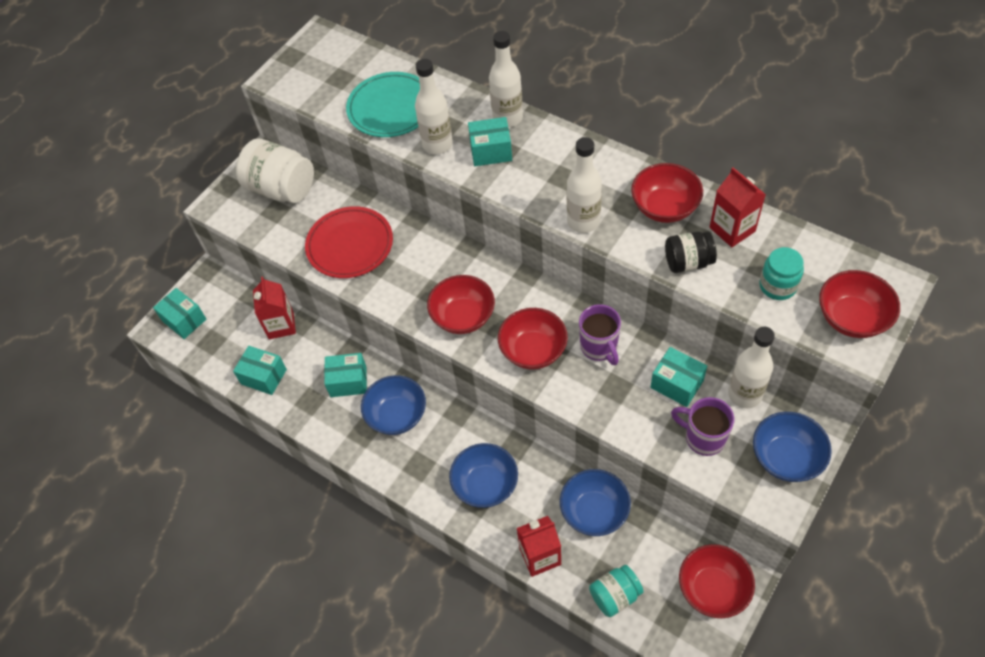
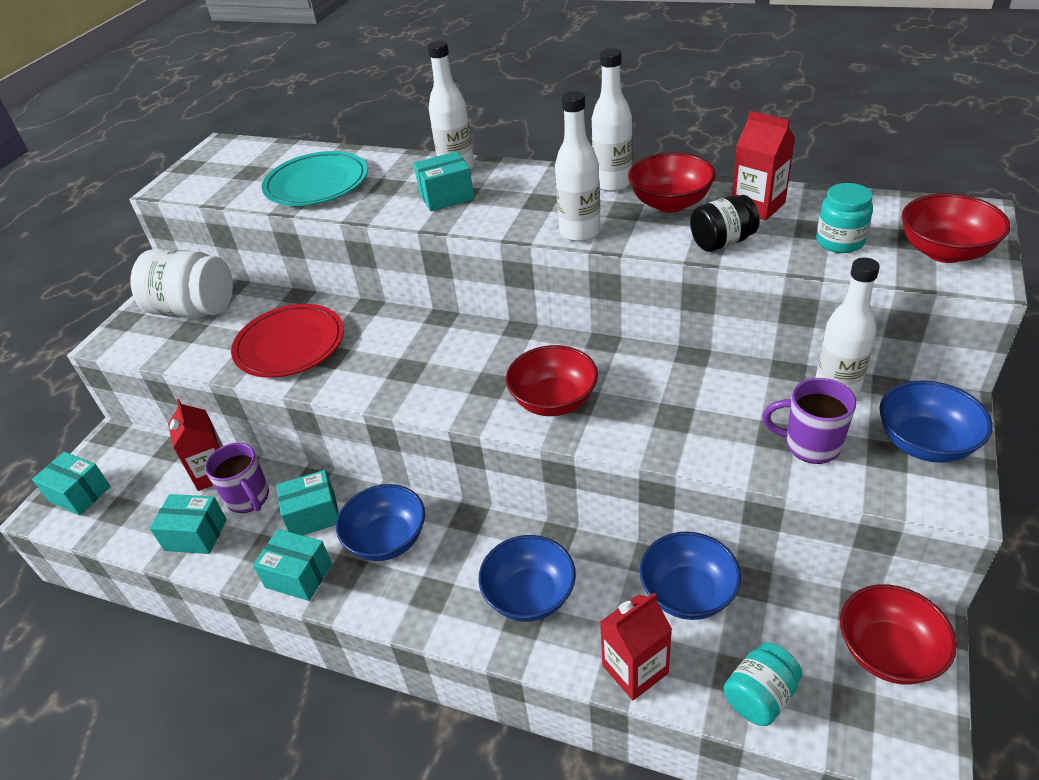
camera: 15 degrees left, 15 degrees down
white bottle [415,59,453,154] -> white bottle moved to [592,48,632,192]
red bowl [427,275,495,334] -> none
purple mug [579,304,621,366] -> purple mug moved to [205,443,269,513]
turquoise box [650,347,707,407] -> turquoise box moved to [253,529,332,601]

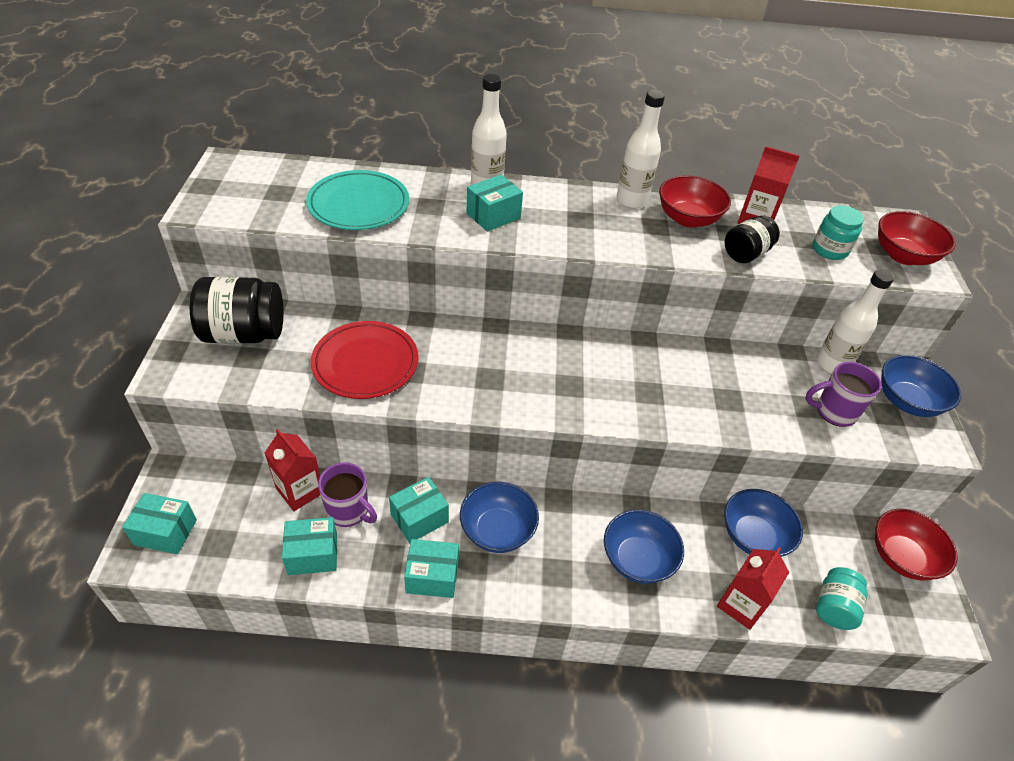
camera: 25 degrees left, 5 degrees up
white jar [130,249,233,318] -> black jar [190,277,283,344]
red bowl [506,345,598,416] -> none
white bottle [555,91,601,242] -> none

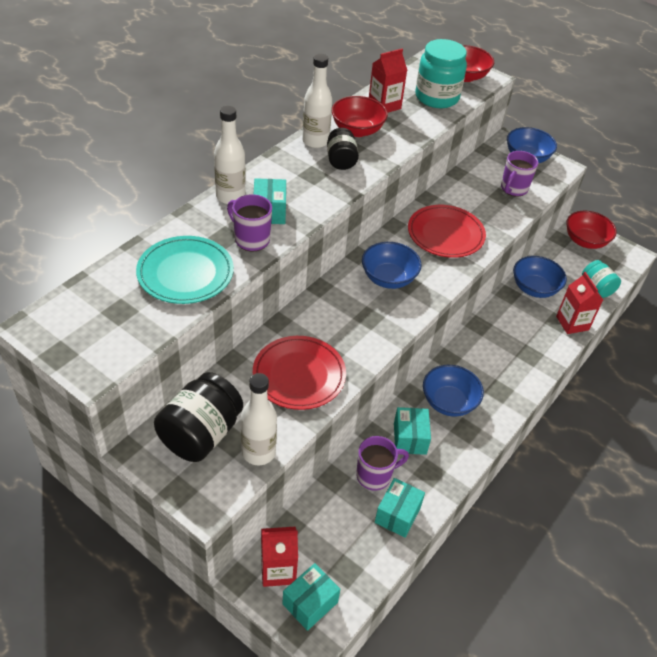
camera: 55 degrees left, 0 degrees up
red carton [265,429,320,511] -> red carton moved to [261,527,298,587]
turquoise box [404,539,459,598] -> none
blue bowl [604,510,684,584] -> blue bowl moved to [362,242,422,289]
black jar [725,216,780,263] -> black jar moved to [327,128,359,170]
turquoise jar [813,205,864,260] -> turquoise jar [415,39,467,108], size x1.70
white bottle [817,269,894,374] -> white bottle moved to [241,373,277,465]
none -> purple mug [227,194,272,252]
none -> red plate [408,205,486,258]

